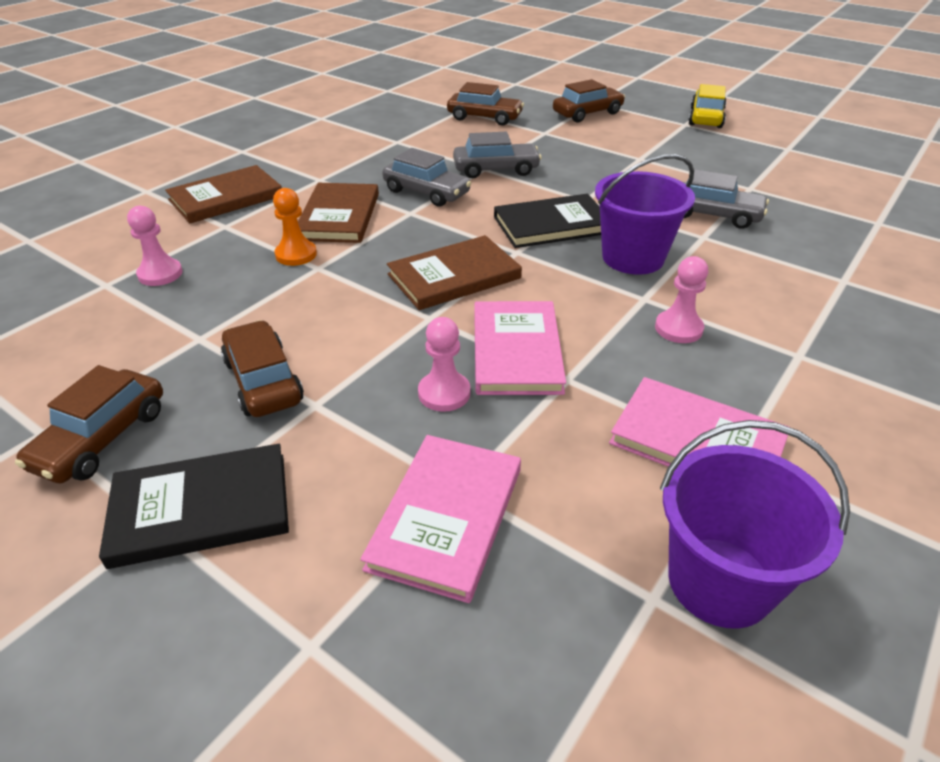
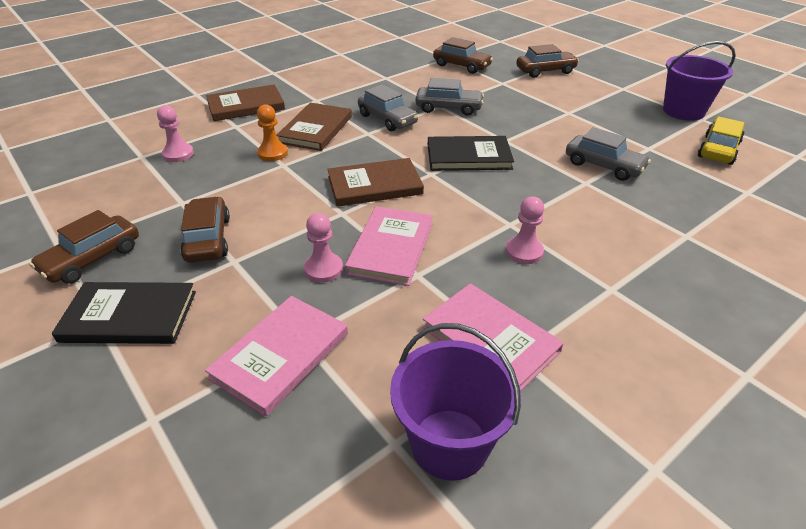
camera: 15 degrees right, 0 degrees up
purple bucket [595,154,695,275] -> purple bucket moved to [663,41,736,121]
yellow car [688,84,727,128] -> yellow car moved to [698,117,744,165]

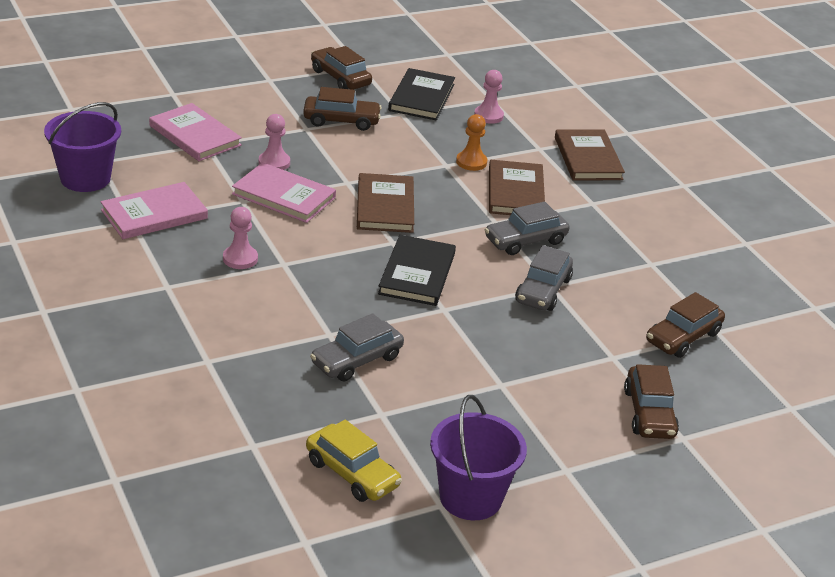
camera: 100 degrees right, 5 degrees down
black book [52,282,196,344] -> black book moved to [388,68,455,120]
brown book [277,103,352,151] -> brown book turned 60 degrees clockwise [489,160,545,215]

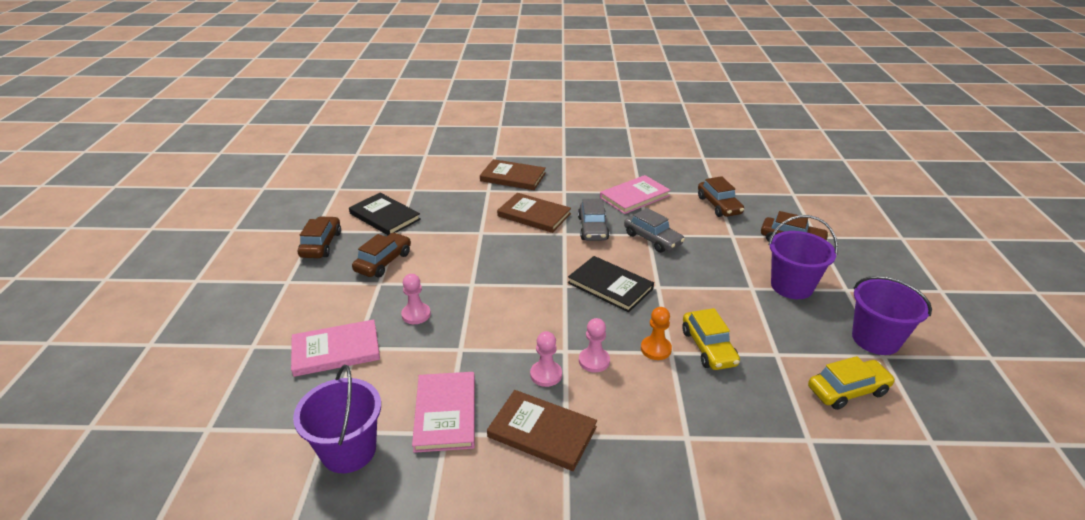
camera: 60 degrees left, 0 degrees up
pink book [232,162,336,223] -> pink book moved to [600,175,670,214]
grey car [310,313,404,382] -> yellow car [682,308,740,370]
brown car [311,46,372,90] -> brown car turned 105 degrees clockwise [298,216,341,258]
brown book [357,173,414,233] -> brown book moved to [487,390,597,471]
orange pawn [456,114,487,171] -> orange pawn moved to [641,307,672,360]
pink pawn [474,70,504,124] -> pink pawn moved to [579,318,610,372]
none -> purple bucket [768,215,838,299]

